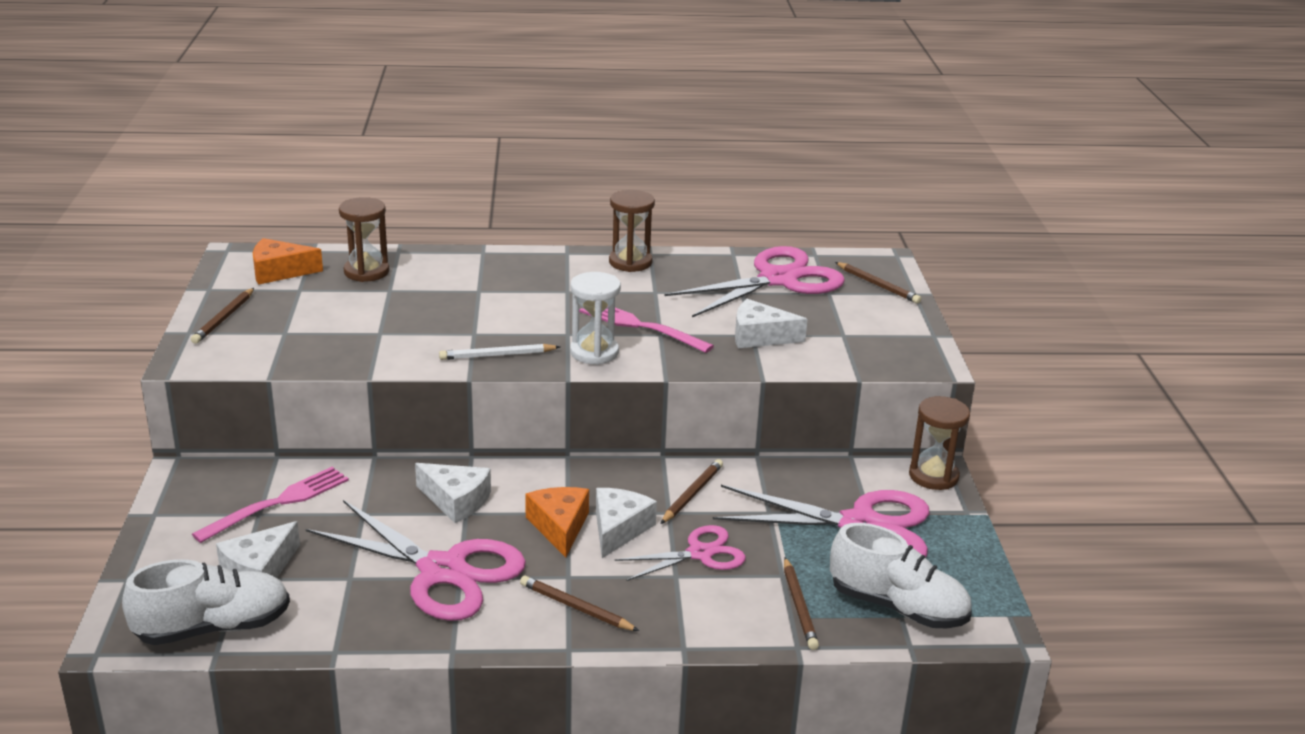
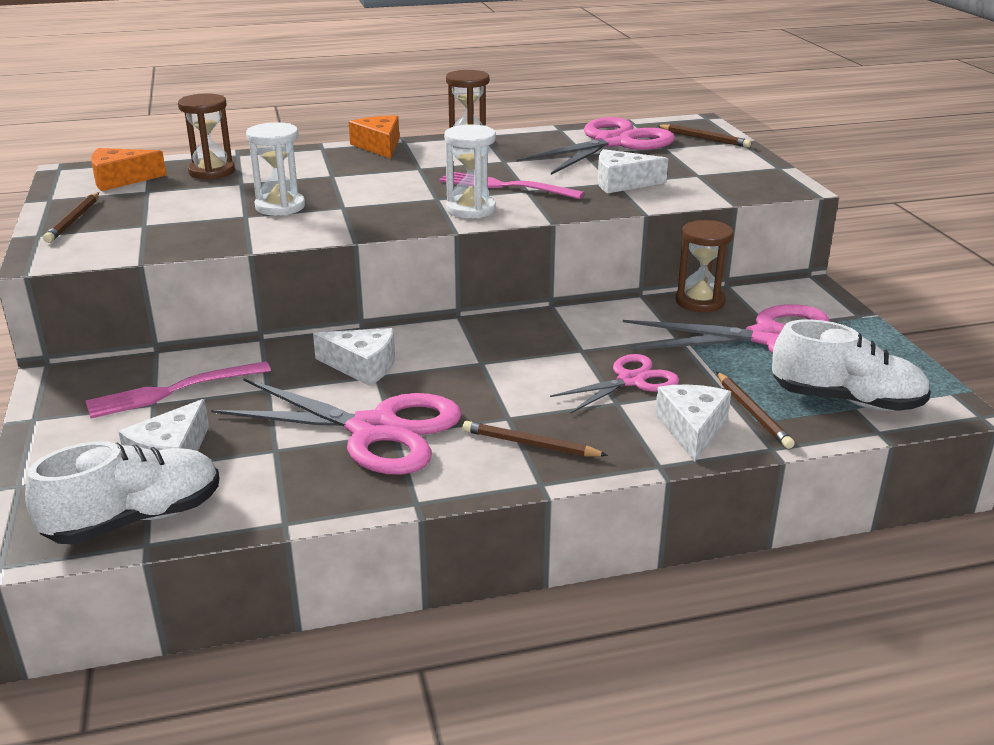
camera: 10 degrees left, 0 degrees up
pink fork [192,467,349,543] -> pink fork turned 150 degrees counterclockwise [85,361,271,419]
white pencil [439,344,560,360] -> none
orange cheese [525,487,589,557] -> orange cheese moved to [349,116,399,159]
white cheese [596,488,657,558] -> white cheese moved to [655,385,731,462]
brown pencil [660,459,723,524] -> none
brown hourglass [909,396,970,490] -> brown hourglass moved to [675,220,734,312]
none -> white hourglass [246,122,305,216]

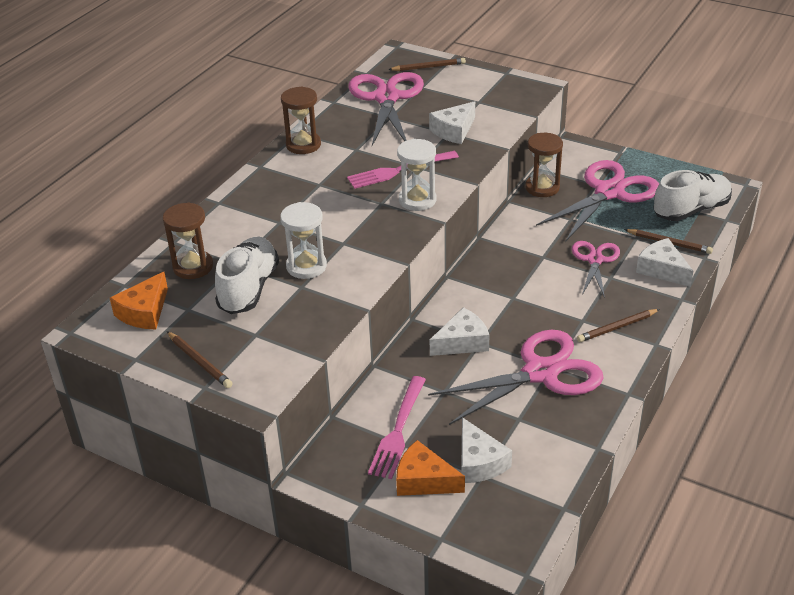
camera: 45 degrees left, 10 degrees up
white shoe [25,441,219,544] -> white shoe moved to [215,237,279,314]
orange cheese [349,116,399,159] -> orange cheese moved to [396,440,465,496]

